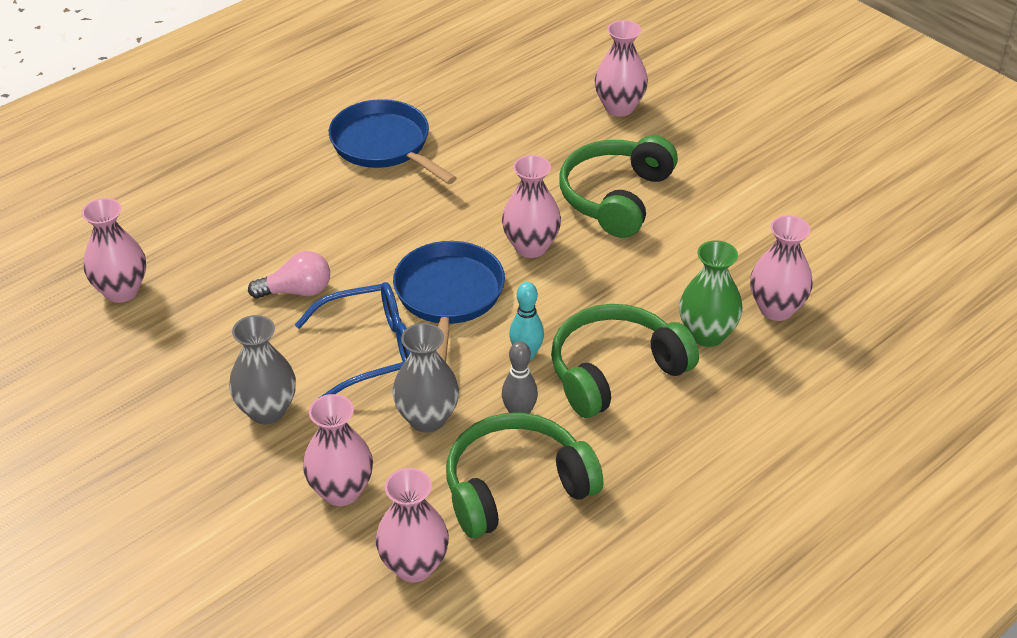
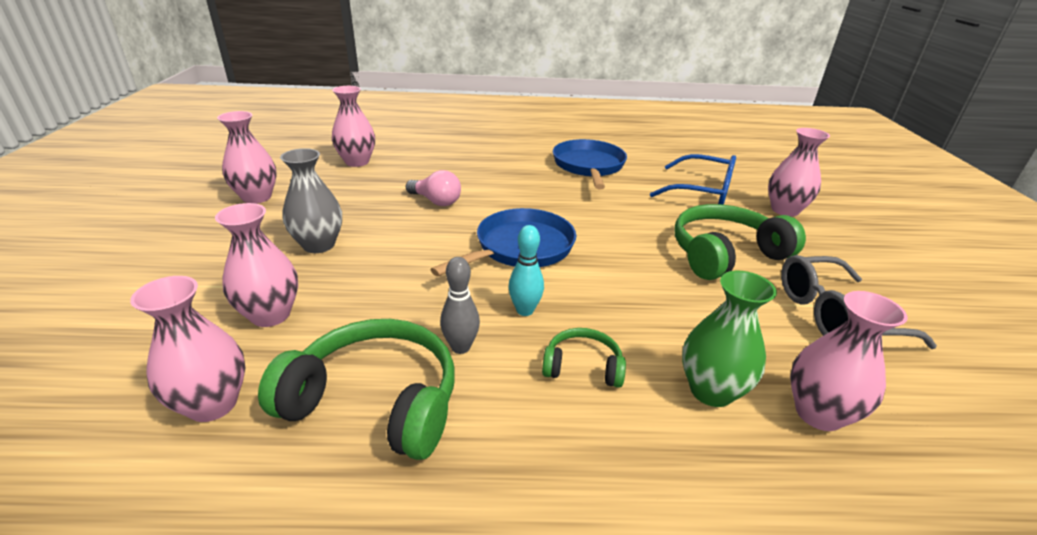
camera: 40 degrees right, 10 degrees down
blue glasses [295,282,411,397] -> blue glasses moved to [650,154,736,205]
grey vase [392,323,459,433] -> none
pink vase [502,155,561,258] -> pink vase moved to [217,111,277,204]
green headphones [551,304,699,418] -> green headphones [542,328,626,388], size x0.52
none -> grey glasses [781,255,937,349]

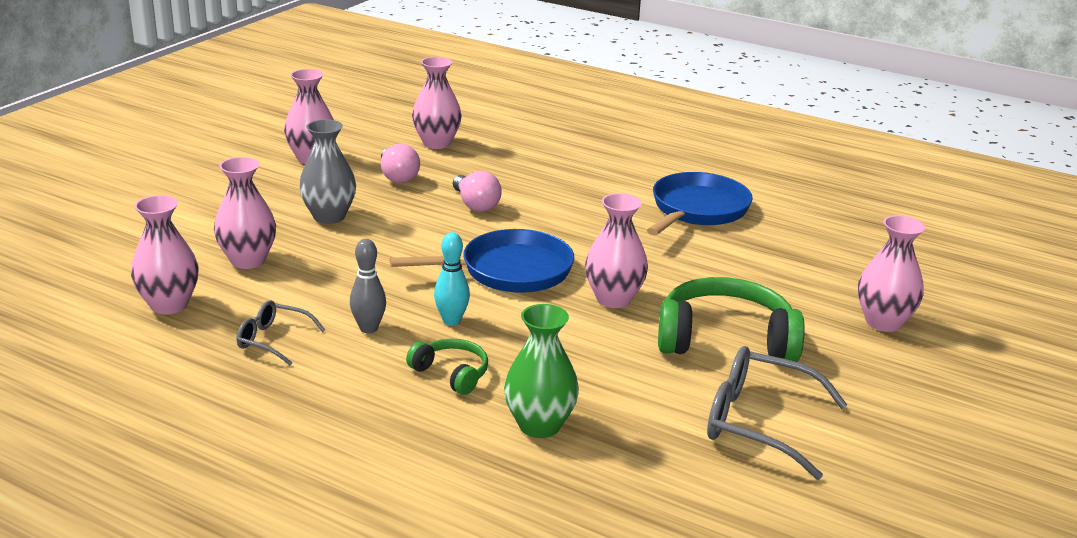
camera: 30 degrees right, 5 degrees down
green headphones [258,319,454,460] -> grey glasses [236,300,325,365]
blue glasses [650,154,736,205] -> none
pink vase [790,291,908,431] -> pink vase moved to [585,193,648,308]
none -> pink light bulb [381,144,420,183]

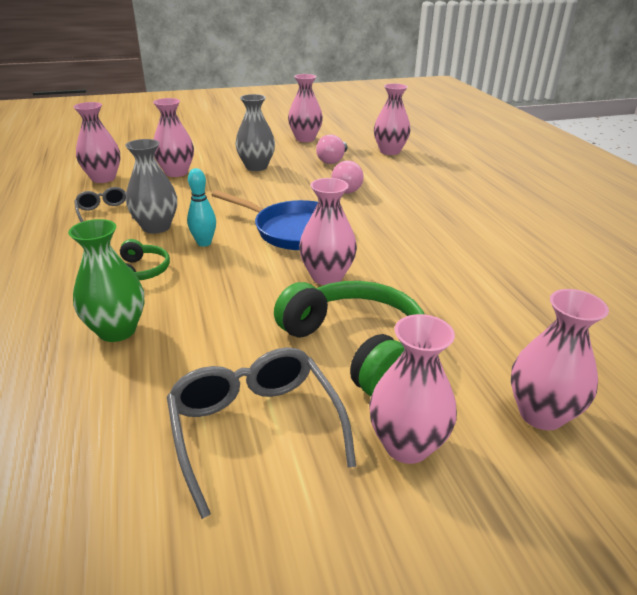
camera: 45 degrees right, 5 degrees up
grey bowling pin [350,239,386,333] -> grey vase [125,139,177,234]
blue pan [647,172,753,235] -> none
none -> pink vase [369,314,457,464]

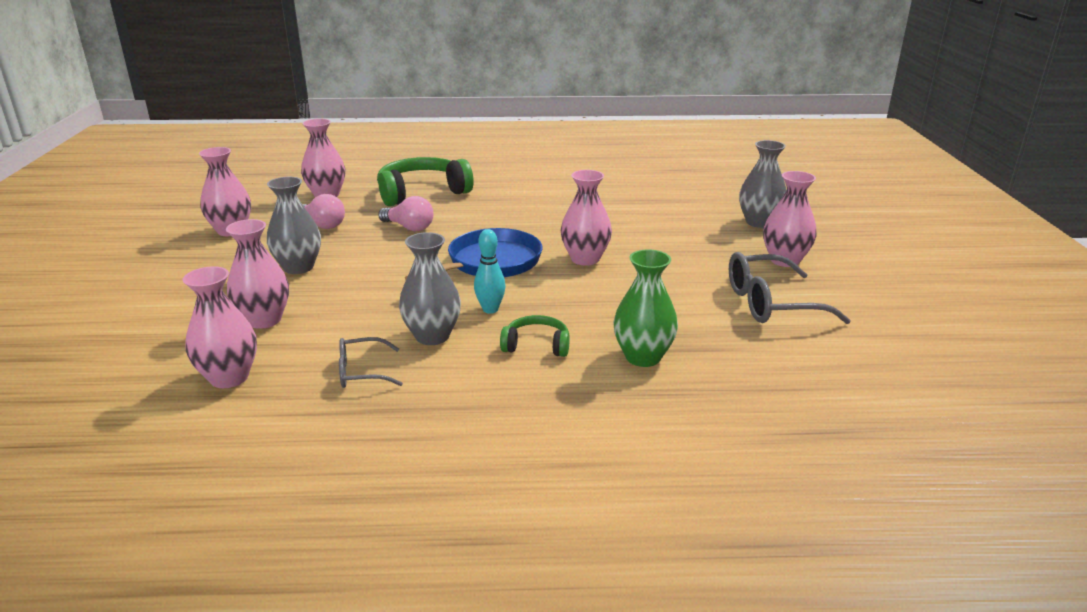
camera: 75 degrees left, 5 degrees down
green headphones [274,281,424,396] -> green headphones moved to [377,157,474,206]
pink vase [511,289,609,430] -> grey vase [739,140,787,228]

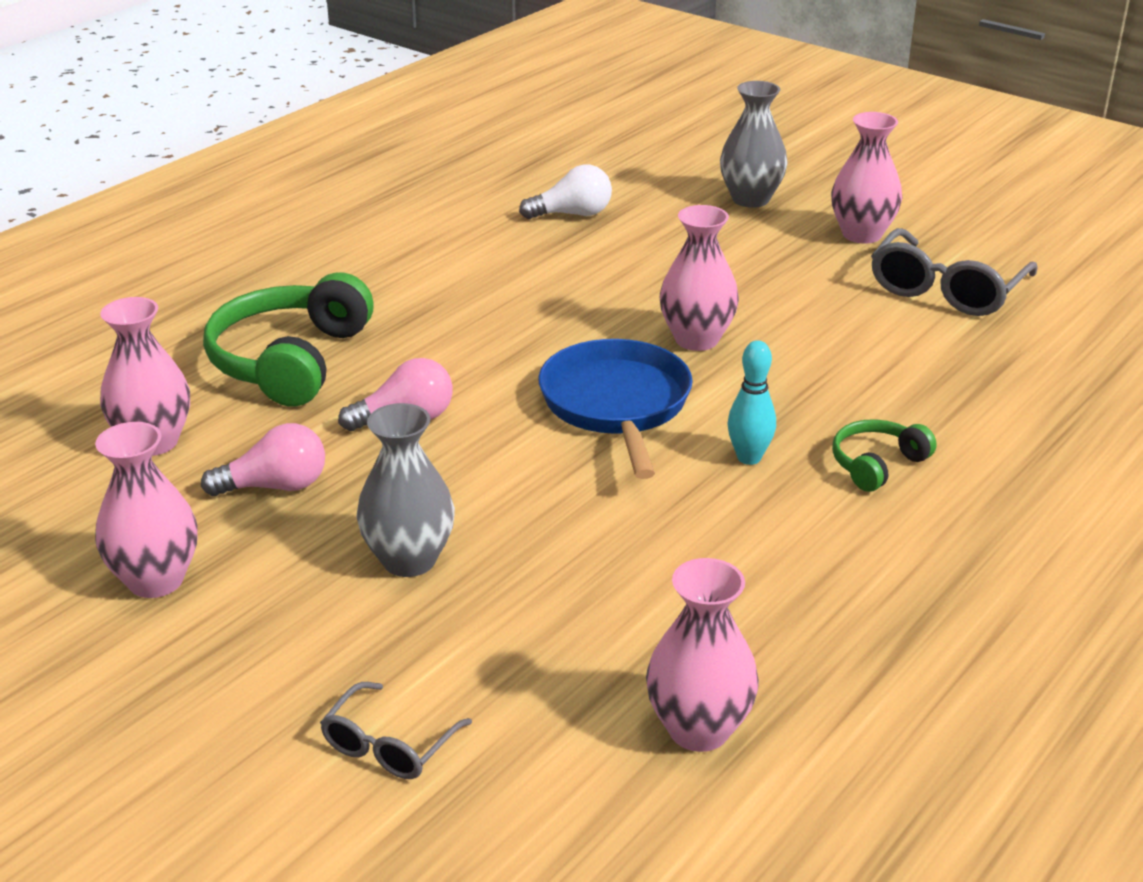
camera: 50 degrees left, 5 degrees up
pink vase [226,219,289,329] -> none
grey glasses [339,337,403,388] -> grey glasses moved to [320,682,472,779]
grey vase [399,232,461,345] -> none
green vase [613,249,678,367] -> none
none -> white light bulb [519,164,612,219]

